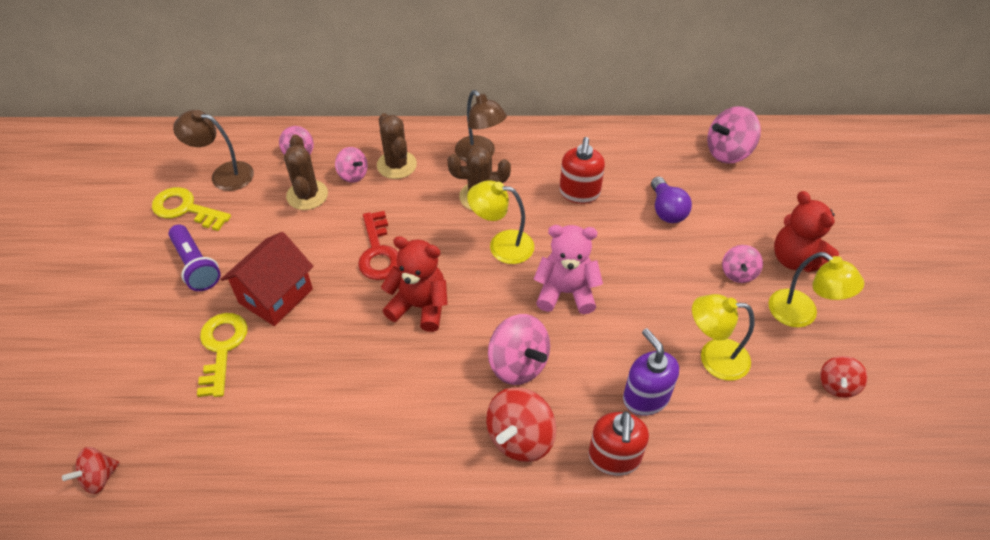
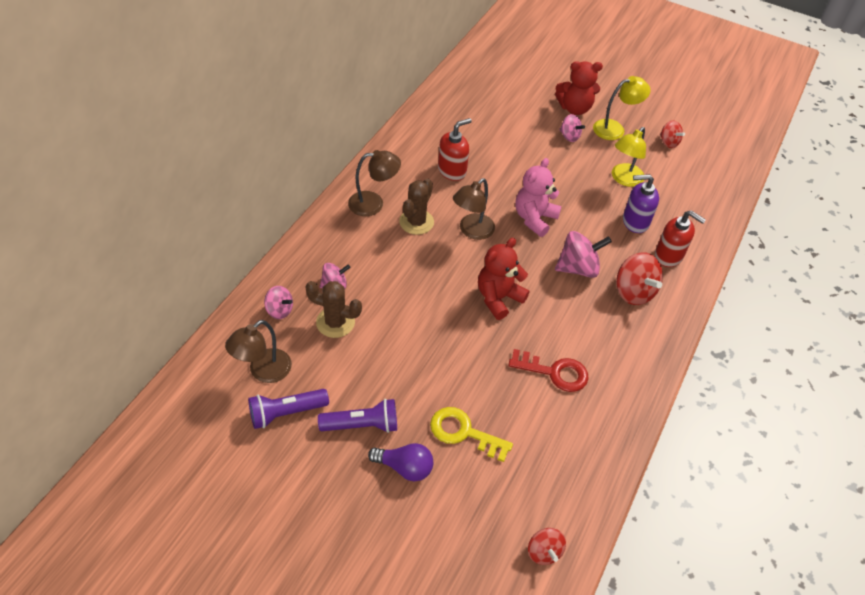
camera: 65 degrees left, 0 degrees up
yellow key [152,187,231,231] -> purple flashlight [248,389,329,429]
red house [221,232,314,326] -> none
red key [358,211,398,280] -> red key moved to [508,349,589,392]
brown cactus [377,113,417,179] -> none
yellow lamp [467,180,534,264] -> brown lamp [453,178,495,240]
red soap dispenser [559,137,605,204] -> red soap dispenser turned 75 degrees counterclockwise [438,118,472,181]
purple light bulb [651,177,692,223] -> purple light bulb moved to [368,443,433,482]
pink spinning top [707,106,761,164] -> none

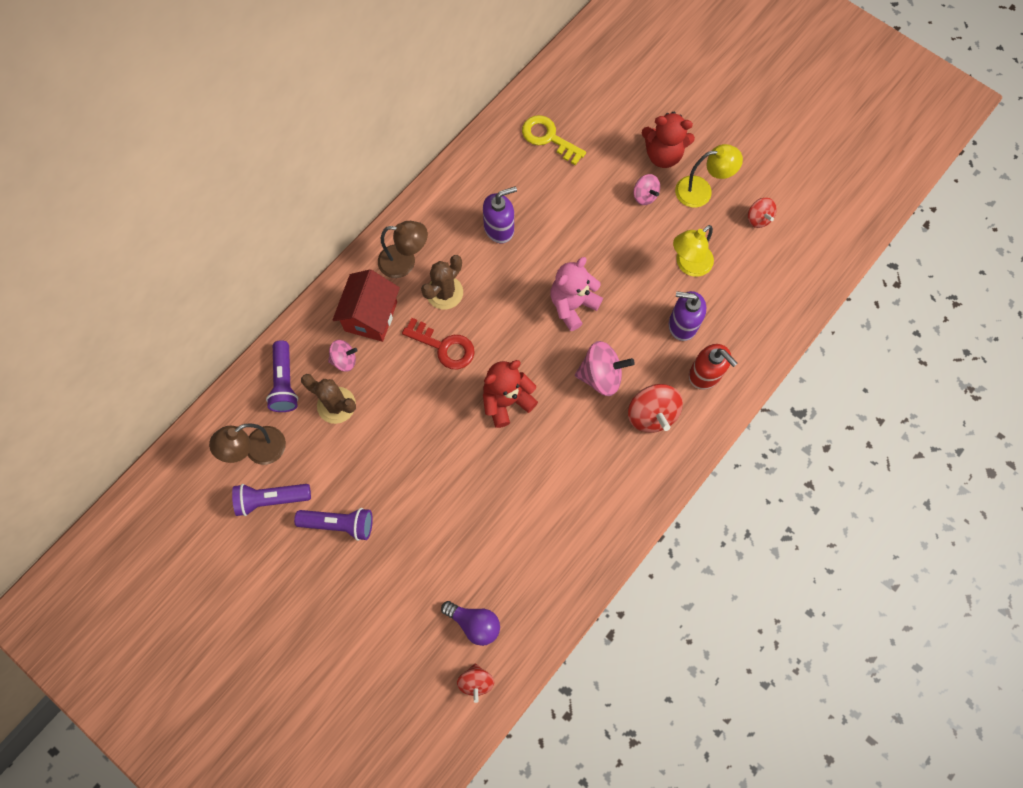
camera: 15 degrees right, 20 degrees up
pink spinning top [264,286,293,319] -> purple flashlight [266,340,299,412]
purple light bulb [368,443,433,482] -> purple light bulb moved to [441,601,500,646]
yellow key [430,407,513,462] -> yellow key moved to [522,115,586,165]
red soap dispenser [438,118,472,181] -> purple soap dispenser [483,186,517,243]
brown lamp [453,178,495,240] -> none
red key [508,349,589,392] -> red key moved to [402,318,475,369]
none -> red house [333,269,400,342]

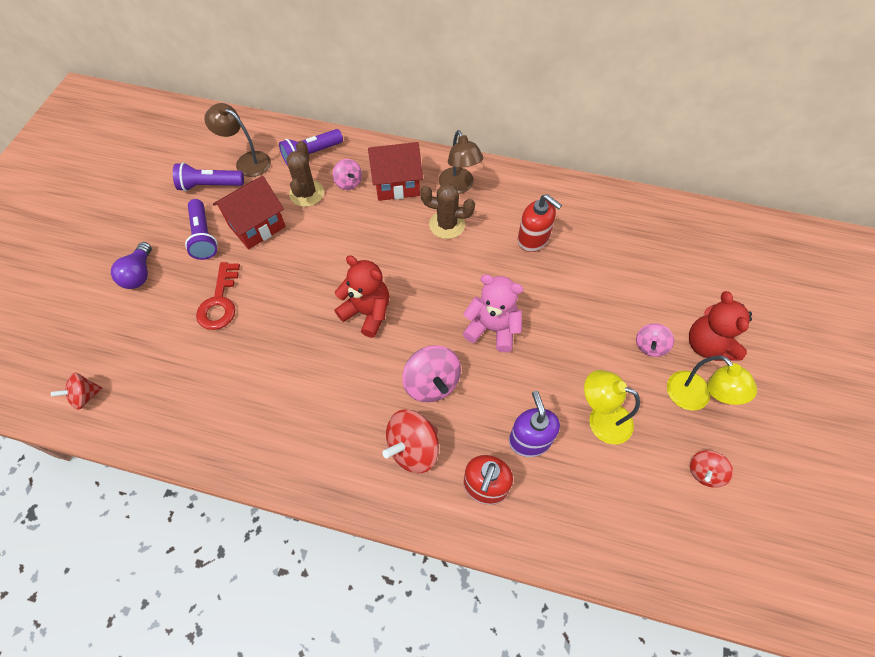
camera: 65 degrees right, 10 degrees down
purple flashlight [232,484,311,516] -> purple flashlight turned 60 degrees counterclockwise [173,162,244,191]
red key [402,318,475,369] -> red key moved to [196,262,240,330]
purple light bulb [441,601,500,646] -> purple light bulb moved to [111,242,152,289]
purple soap dispenser [483,186,517,243] -> red soap dispenser [518,194,562,252]
yellow key [522,115,586,165] -> none
none -> red house [213,176,286,249]

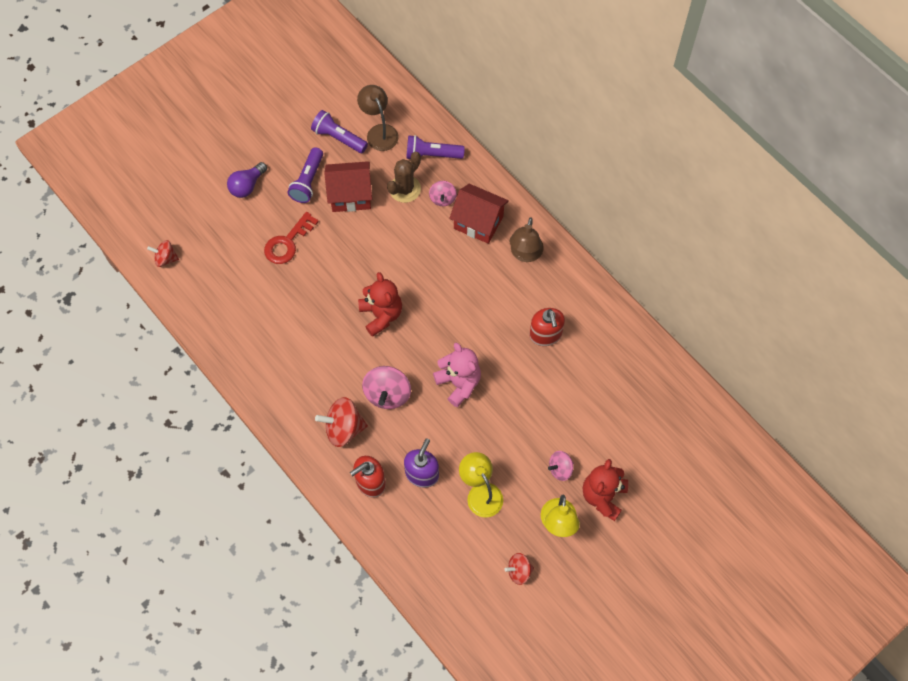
camera: 35 degrees right, 5 degrees up
brown cactus [420,183,475,239] -> none

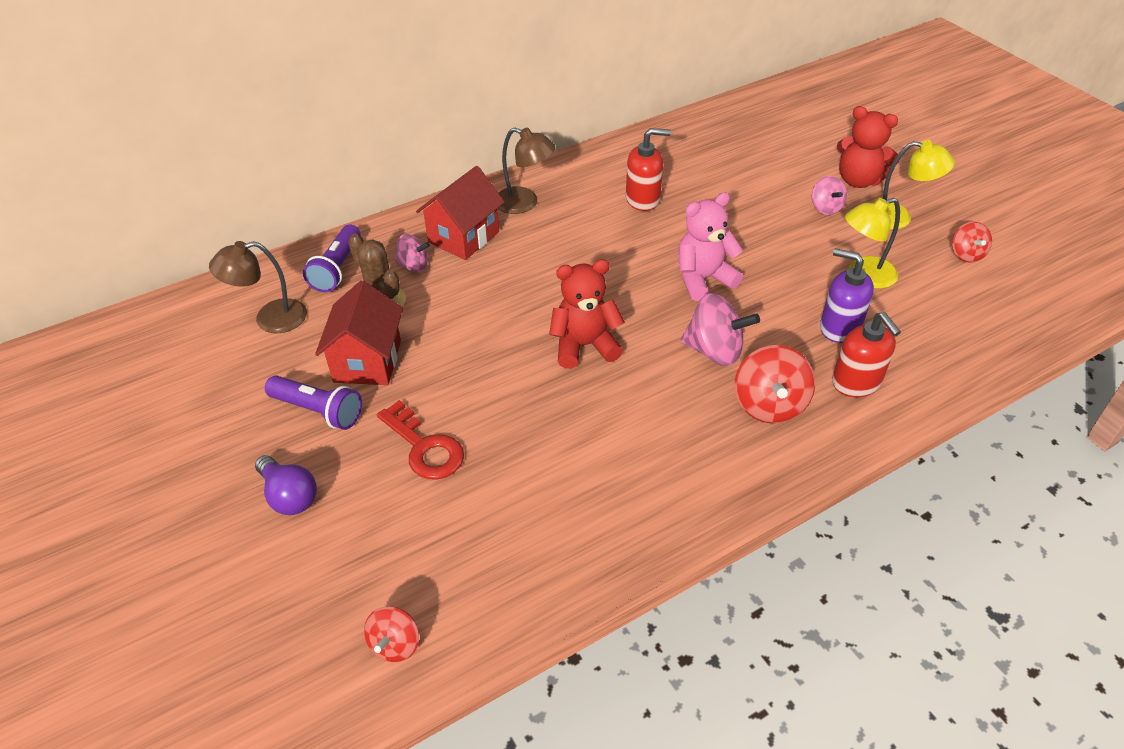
camera: 80 degrees left, 20 degrees down
purple flashlight [311,110,368,153] -> none

